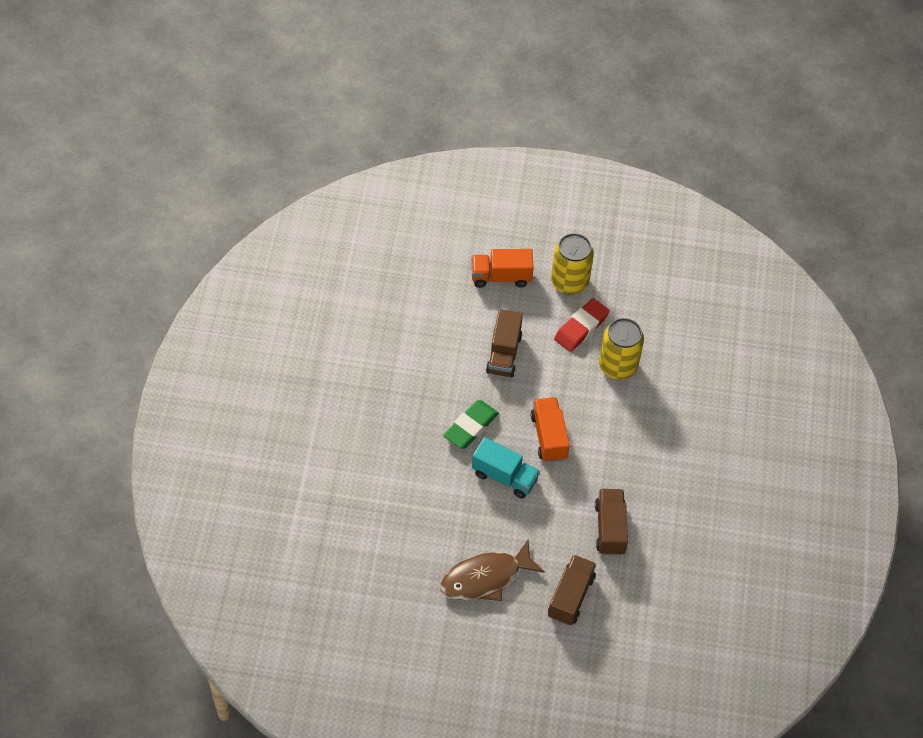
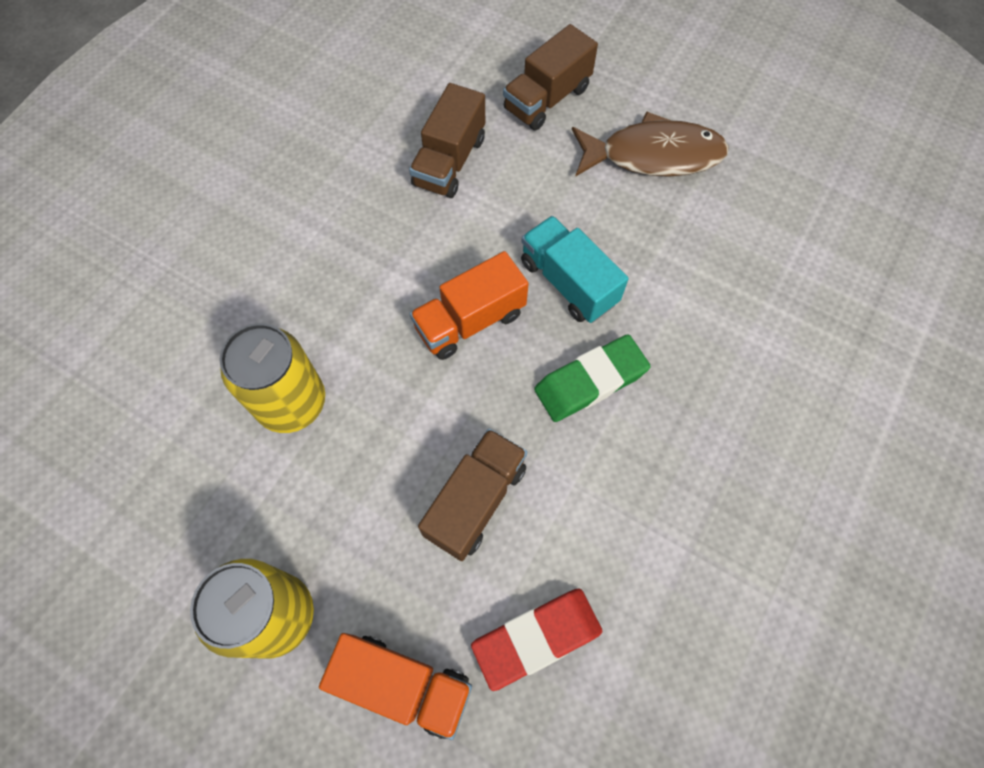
camera: 155 degrees left, 10 degrees up
orange truck [530,397,570,462] -> orange truck turned 45 degrees clockwise [410,251,529,360]
red eraser [554,298,609,352] -> red eraser moved to [471,589,602,691]

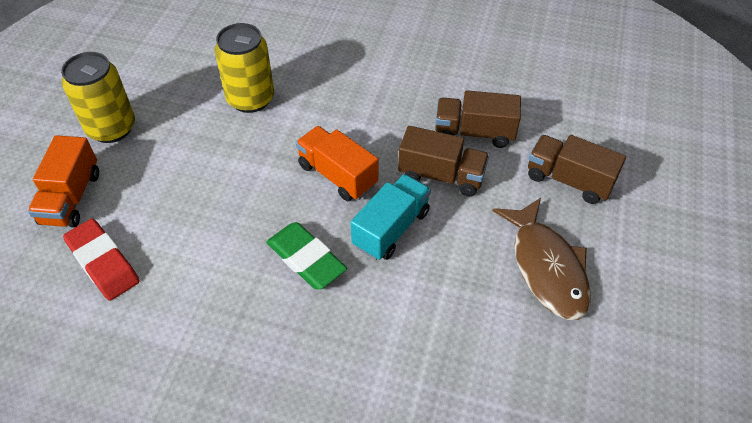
camera: 75 degrees right, 15 degrees down
brown truck [418,428,527,561] -> brown truck moved to [398,126,489,196]

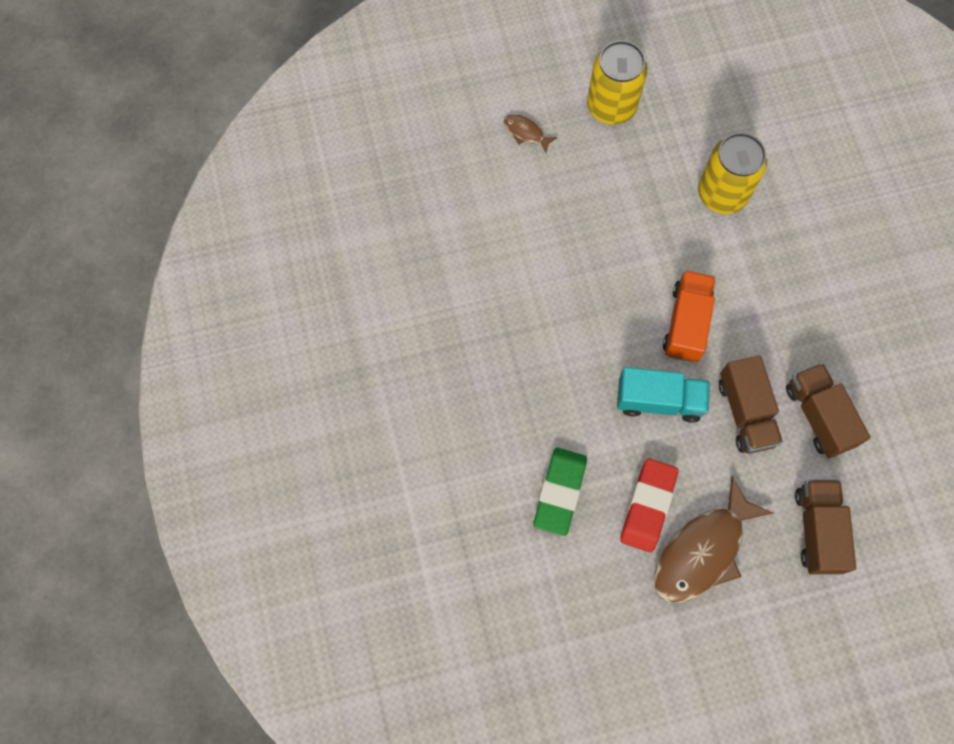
camera: 60 degrees right, 20 degrees up
orange truck [28,135,99,228] -> brown fish [504,114,558,153]
red eraser [63,219,140,301] -> red eraser moved to [620,458,678,553]
green eraser [266,222,347,289] -> green eraser moved to [533,448,587,536]

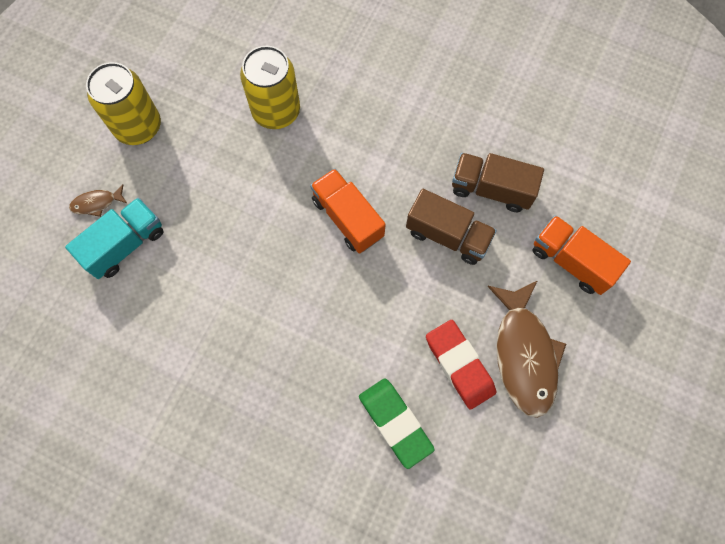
camera: 50 degrees left, 0 degrees up
turquoise truck [617,367,710,423] -> turquoise truck moved to [65,197,164,279]
brown truck [795,480,856,574] -> orange truck [532,215,631,295]

